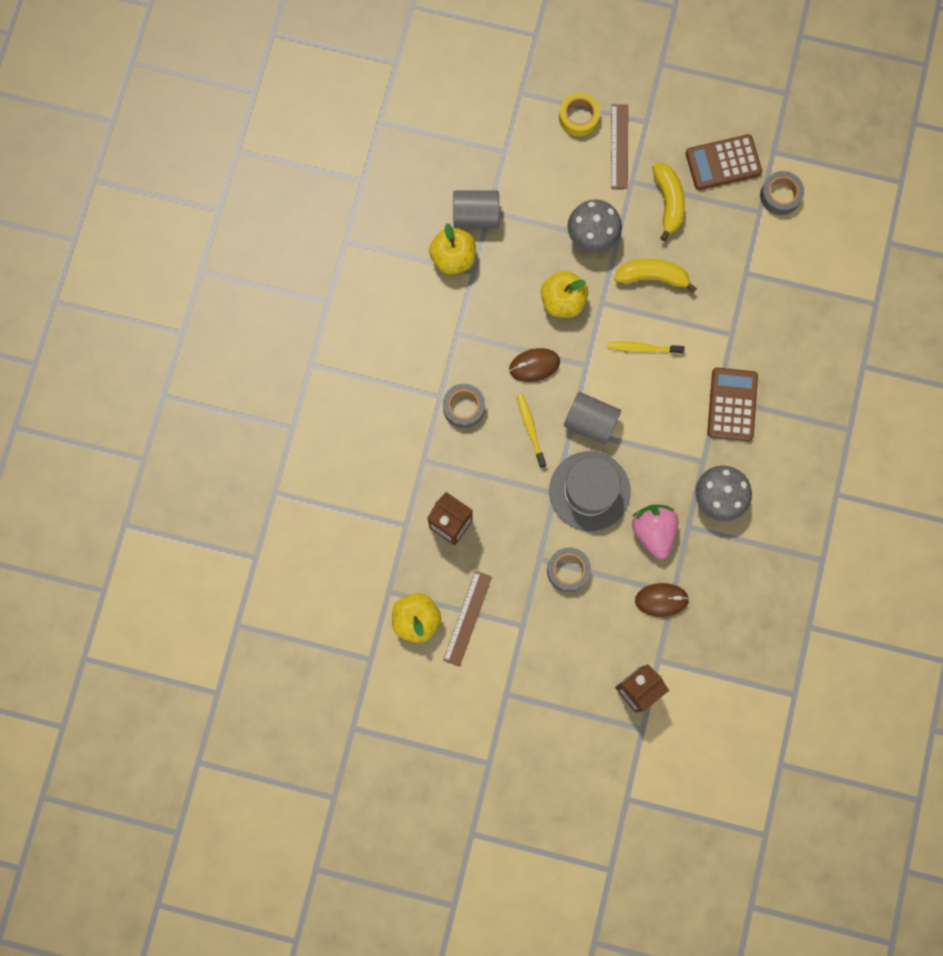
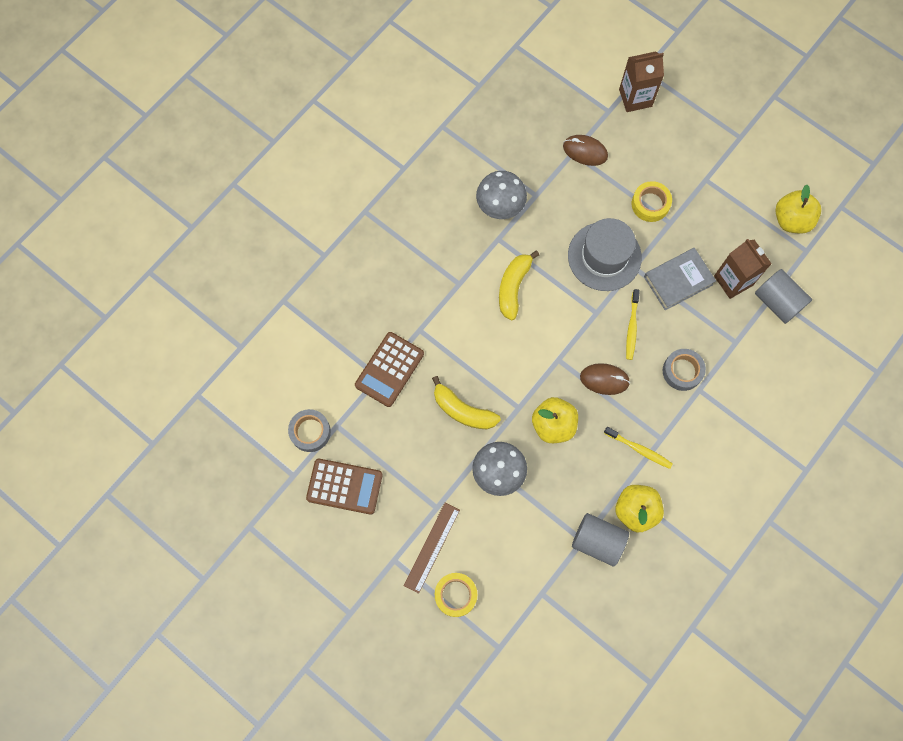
camera: 155 degrees left, 5 degrees down
brown ruler [443,571,492,667] -> none
grey tape [547,548,591,592] -> yellow tape [632,181,672,222]
grey cylinder [564,392,621,444] -> grey cylinder moved to [755,269,812,324]
yellow toothbrush [607,341,684,354] -> yellow toothbrush moved to [604,427,673,469]
pink strawberry [632,505,679,559] -> none
yellow banana [652,163,685,241] -> yellow banana moved to [499,250,539,320]
brown calculator [707,367,758,441] -> brown calculator moved to [355,332,424,407]
none -> grey book [644,248,716,310]

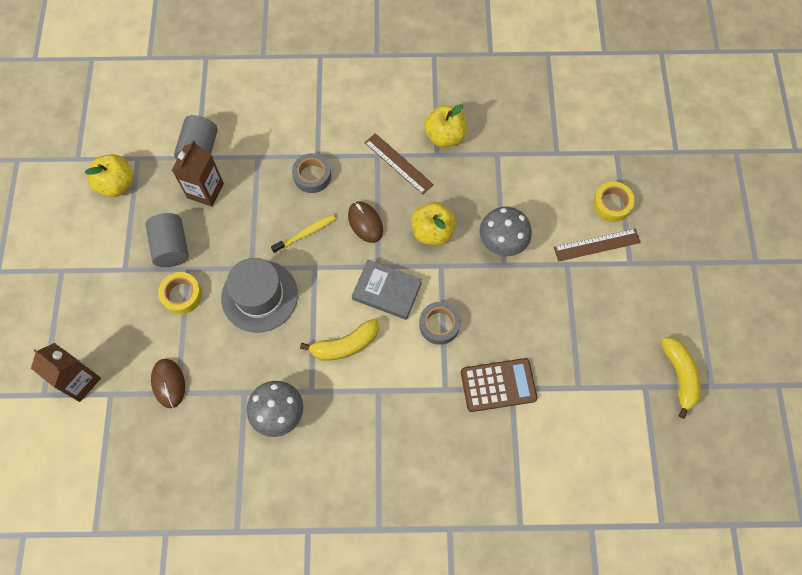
camera: 130 degrees left, 5 degrees down
grey tape [288,409,331,452] -> grey tape moved to [419,302,461,345]
brown calculator [306,459,383,515] -> none
yellow banana [432,376,501,429] -> yellow banana moved to [661,337,701,419]
grey cylinder [572,513,629,567] -> grey cylinder moved to [145,213,189,267]
yellow toothbrush [604,427,673,469] -> brown ruler [364,133,434,194]
grey book [644,248,716,310] -> grey book moved to [352,260,422,320]

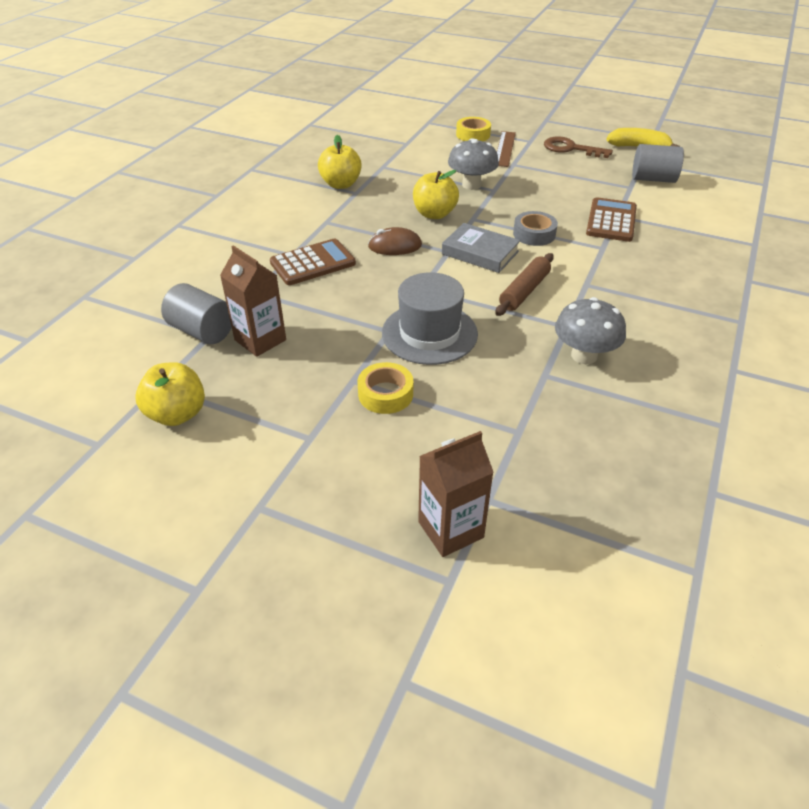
camera: 65 degrees left, 25 degrees down
grey cylinder [145,213,189,267] -> grey cylinder moved to [632,144,684,183]
brown mouse [151,359,185,408] -> none
yellow toothbrush [271,215,336,253] -> none
grey tape [292,153,331,193] -> brown calculator [270,239,356,285]
yellow banana [300,318,379,360] -> brown rolling pin [495,253,554,316]
grey book [352,260,422,320] -> grey book turned 75 degrees clockwise [442,223,520,273]
brown ruler [364,133,434,194] -> none
none -> brown key [544,137,613,158]

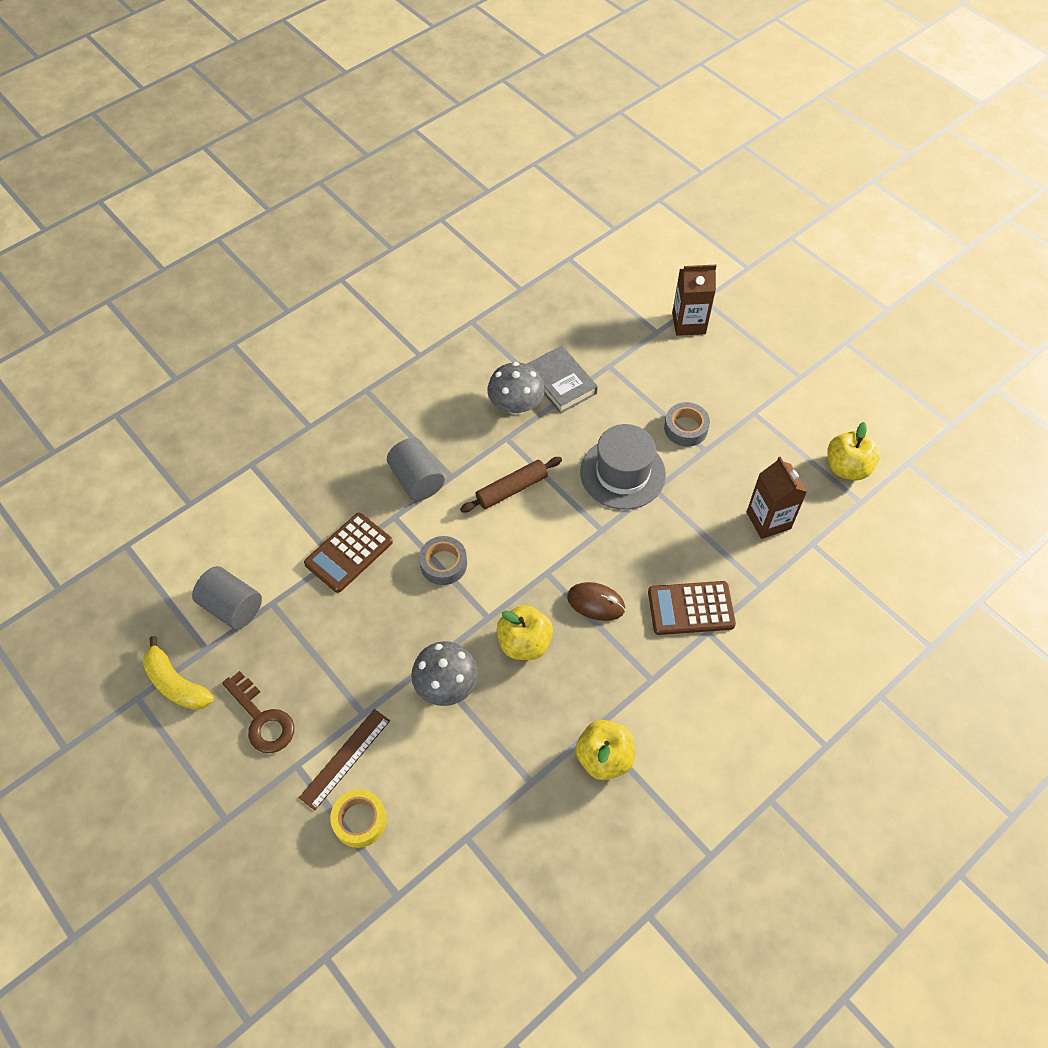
camera: 155 degrees left, 15 degrees up
grey cylinder [161,283,232,344] -> grey cylinder moved to [387,438,445,501]
yellow tape [358,362,413,414] -> grey tape [664,402,710,447]
grey book [442,223,520,273] -> grey book moved to [527,346,598,413]

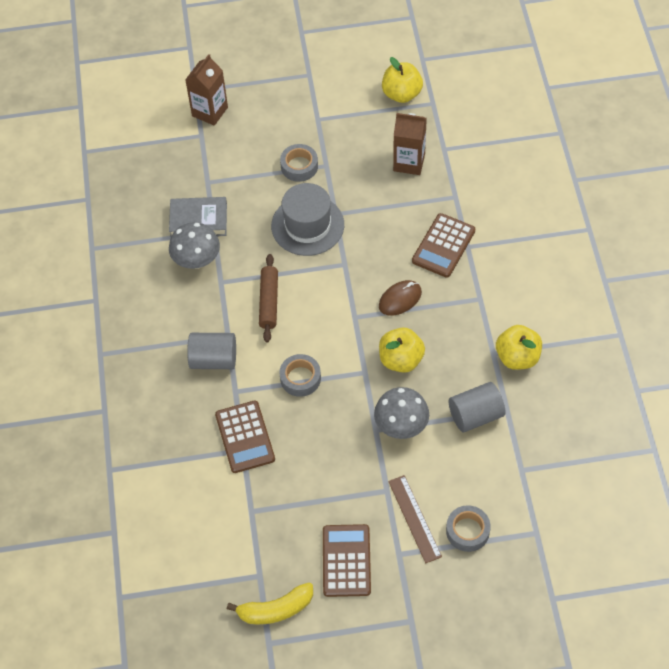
camera: 55 degrees left, 0 degrees up
grey cylinder [192,566,262,630] -> grey cylinder moved to [449,382,506,432]
brown key [222,671,294,753] -> brown calculator [323,524,371,597]
yellow tape [330,789,386,848] -> grey tape [446,505,491,552]

